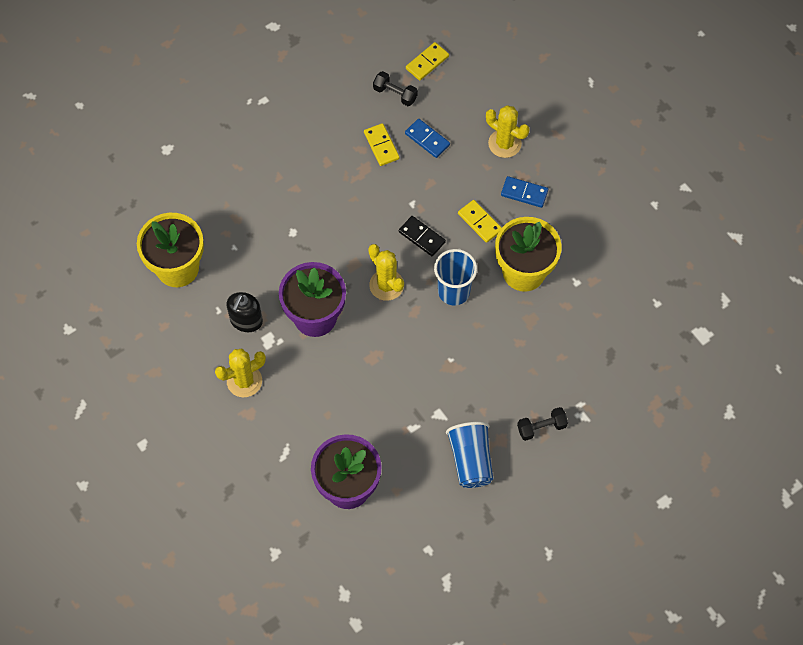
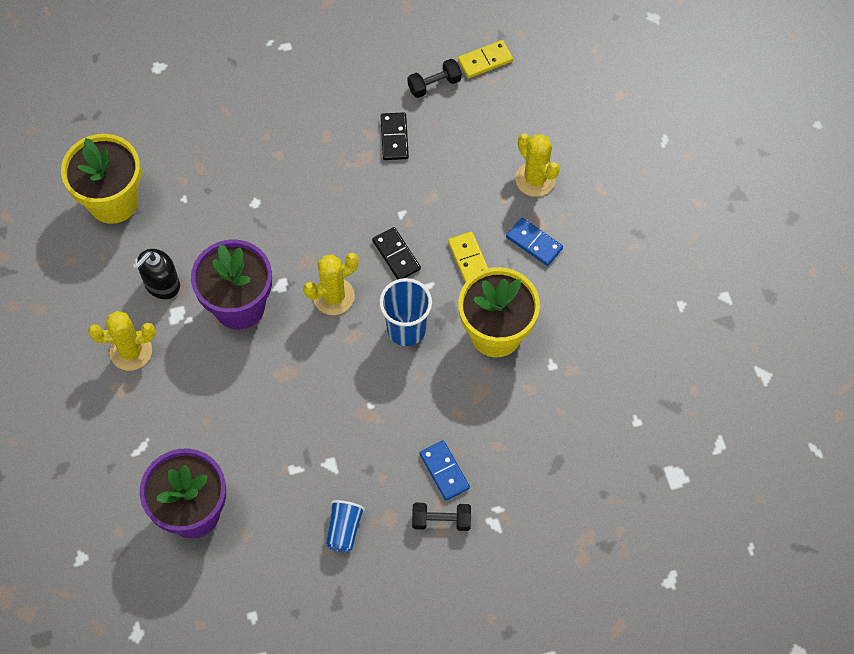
camera: 20 degrees right, 0 degrees up
yellow domino [364,123,400,166] -> black domino [381,112,409,160]
yellow cactus [368,244,404,301] -> yellow cactus turned 75 degrees clockwise [303,253,359,315]
black dumbbell [373,71,418,106] -> black dumbbell turned 75 degrees counterclockwise [408,59,462,98]
blue domino [405,119,450,158] -> blue domino moved to [420,440,470,500]
blue cup [446,422,493,488] -> blue cup [326,500,365,553], size x0.65

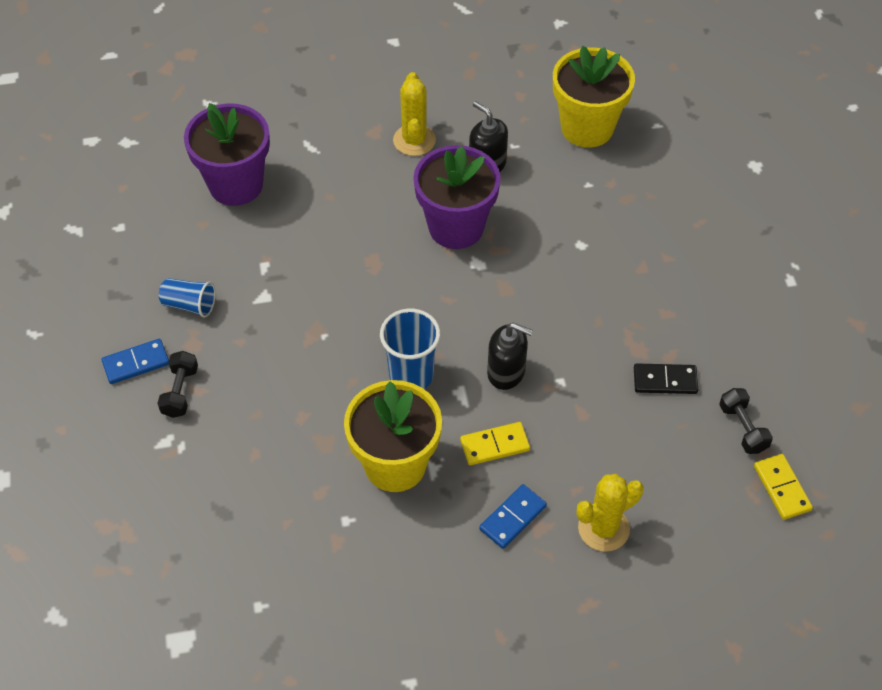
camera: 95 degrees right, 10 degrees down
yellow cactus [303,253,359,315] -> none
black domino [372,227,421,280] -> black soap dispenser [487,323,533,390]
blue domino [420,440,470,500] -> blue domino moved to [101,339,169,384]

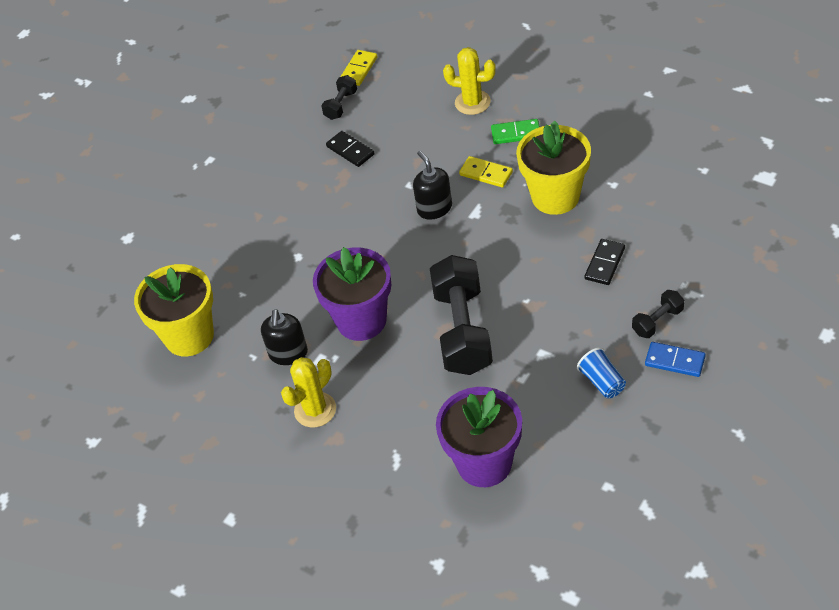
camera: 130 degrees left, 5 degrees down
blue cup [380,309,440,389] -> none
blue domino [479,484,547,549] -> green domino [491,119,540,144]
none -> black dumbbell [430,255,493,375]
none -> black domino [585,239,625,285]

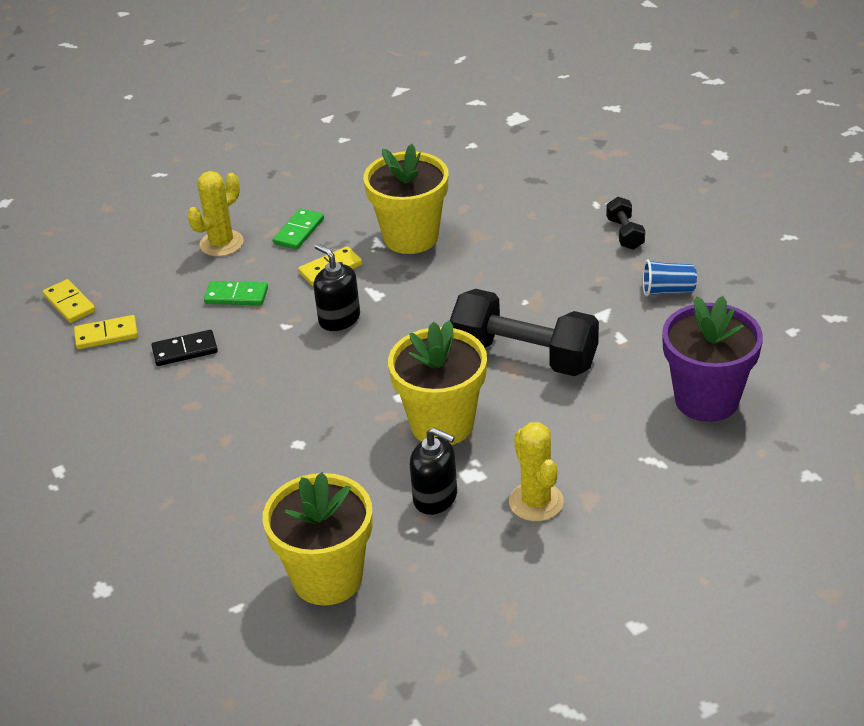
camera: 65 degrees left, 10 degrees down
purple flower pot [313,247,391,341] -> yellow flower pot [388,320,487,445]
black dumbbell [322,75,357,120] -> yellow domino [74,315,138,349]
black soap dispenser [413,151,452,220] -> black soap dispenser turned 45 degrees clockwise [314,244,360,331]
black domino [585,239,625,285] -> none
blue domino [645,342,706,377] -> none
none -> green domino [204,281,268,305]

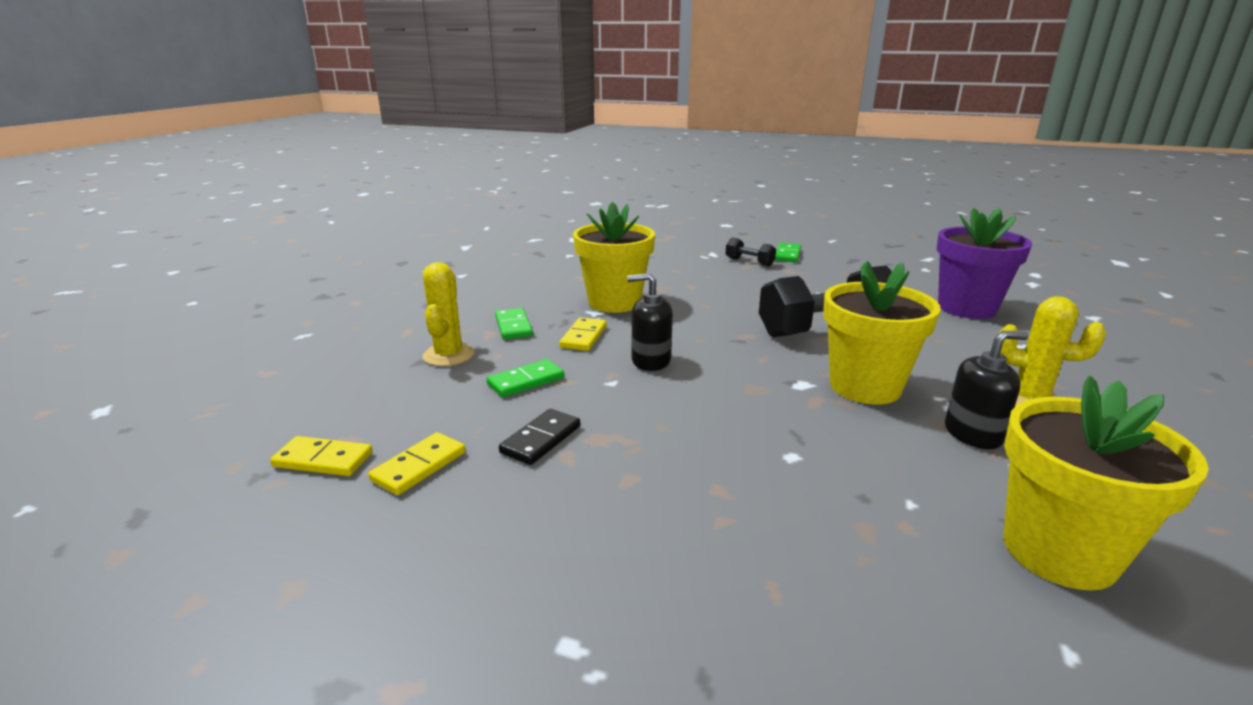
camera: 45 degrees left, 15 degrees down
blue cup [643,260,697,296] -> none
none -> green domino [775,243,801,262]

